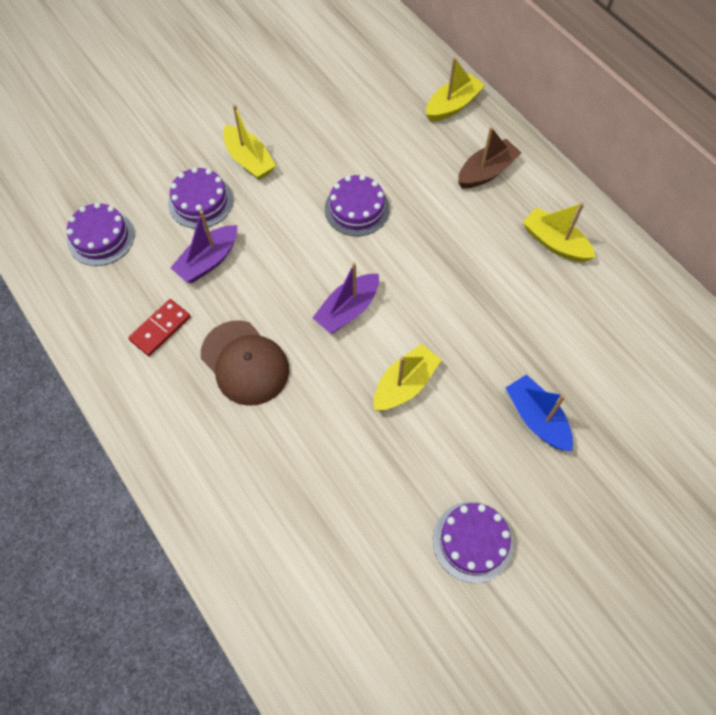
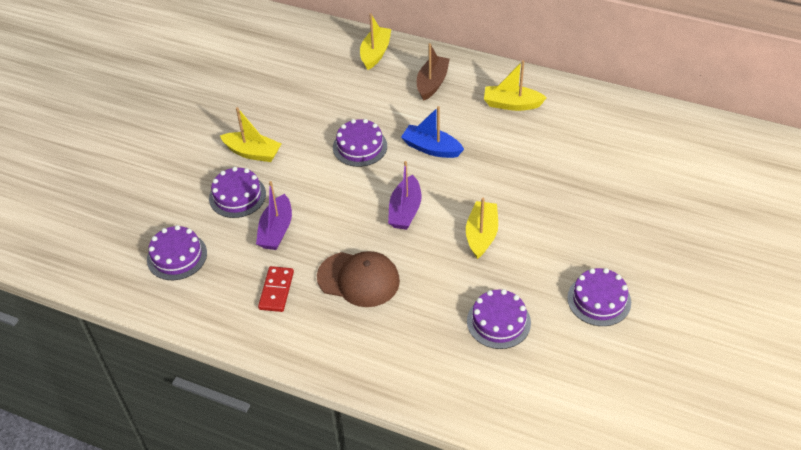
camera: 30 degrees left, 15 degrees down
blue boat [506,375,573,451] -> blue boat moved to [401,106,464,158]
none -> purple cake [467,289,531,349]

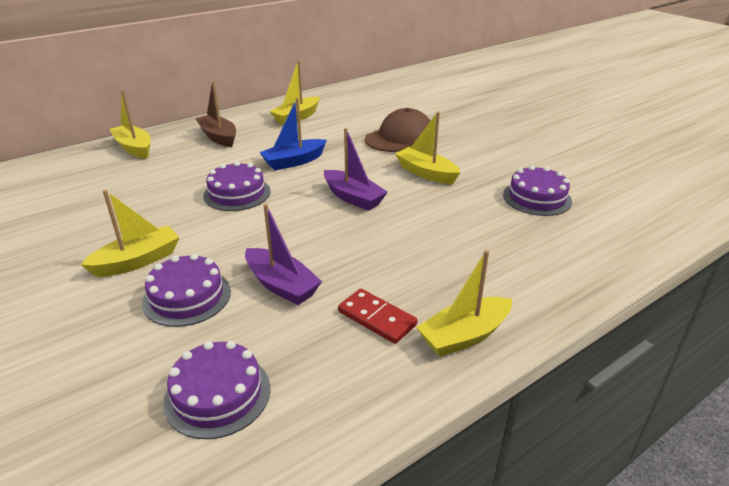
camera: 60 degrees left, 15 degrees down
brown cap [317,251,400,307] -> brown cap moved to [365,108,430,152]
purple cake [567,268,631,326] -> none
none -> yellow boat [416,250,512,357]

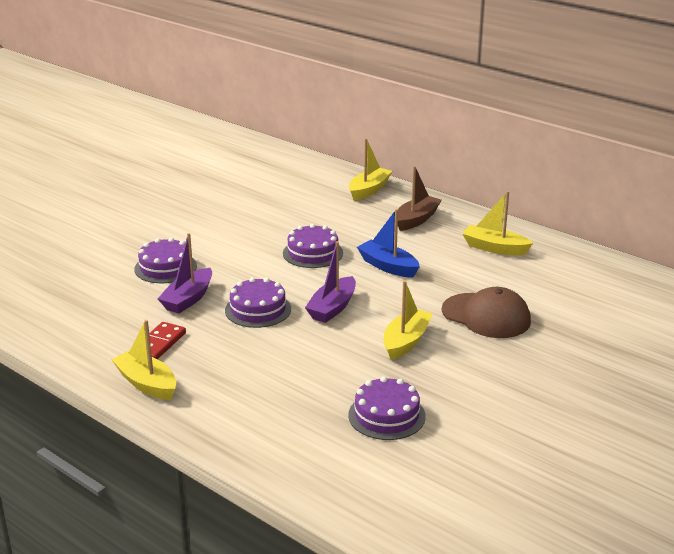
camera: 75 degrees right, 5 degrees down
yellow boat [80,190,180,277] -> none
purple cake [163,341,270,439] -> purple cake moved to [225,277,291,328]

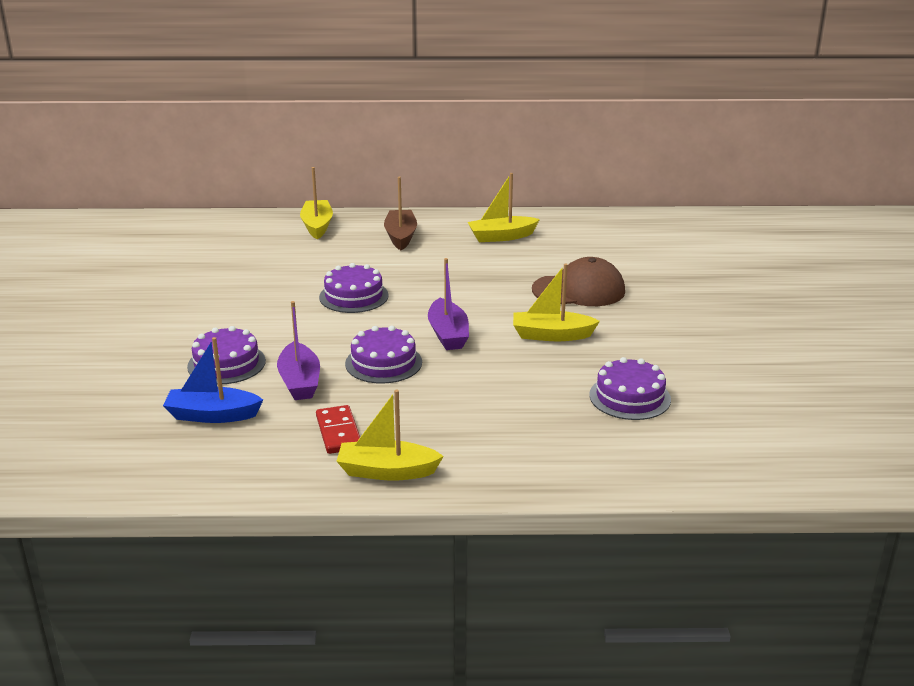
camera: 40 degrees left, 0 degrees up
blue boat [357,209,420,278] -> blue boat moved to [163,337,263,423]
yellow boat [384,281,433,360] -> yellow boat turned 75 degrees counterclockwise [513,264,600,341]

